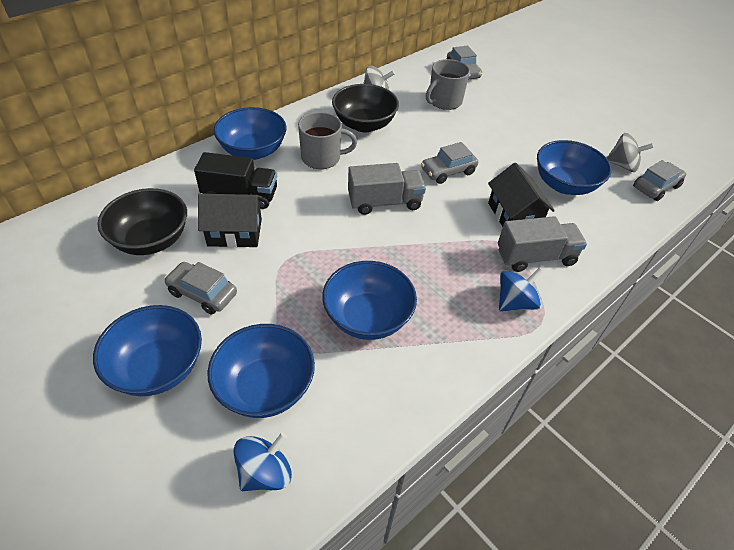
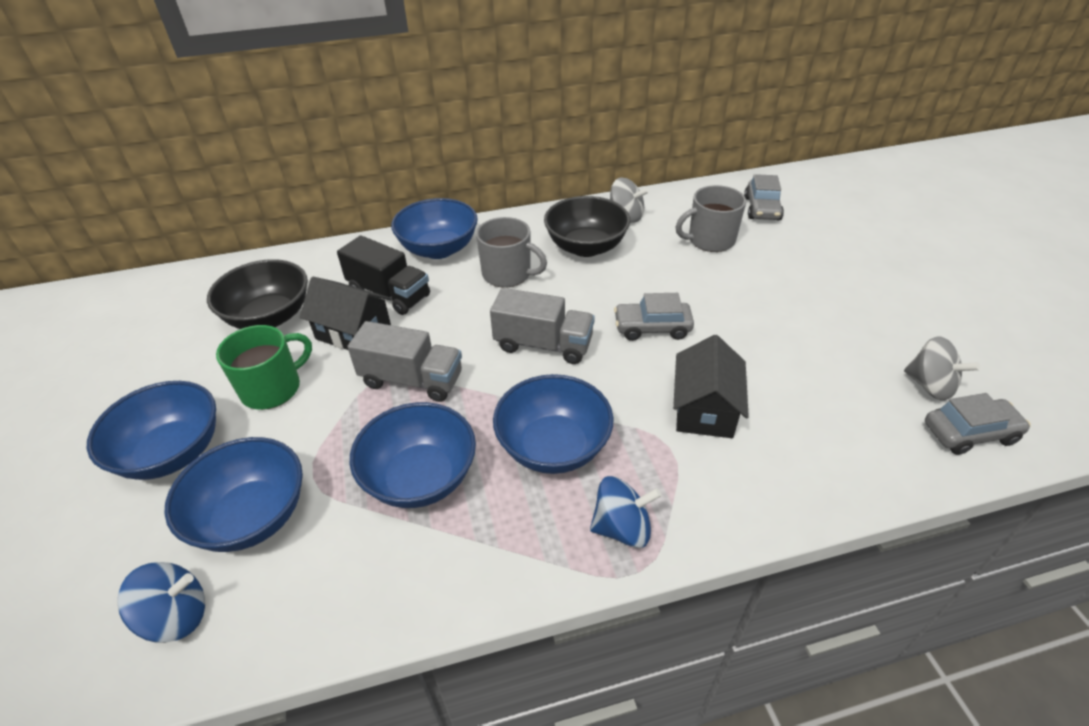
camera: 30 degrees right, 5 degrees down
grey car [164,262,237,314] -> green mug [216,325,312,410]
grey truck [498,216,587,272] -> grey truck moved to [348,321,462,402]
blue bowl [537,140,612,195] -> blue bowl moved to [493,374,614,474]

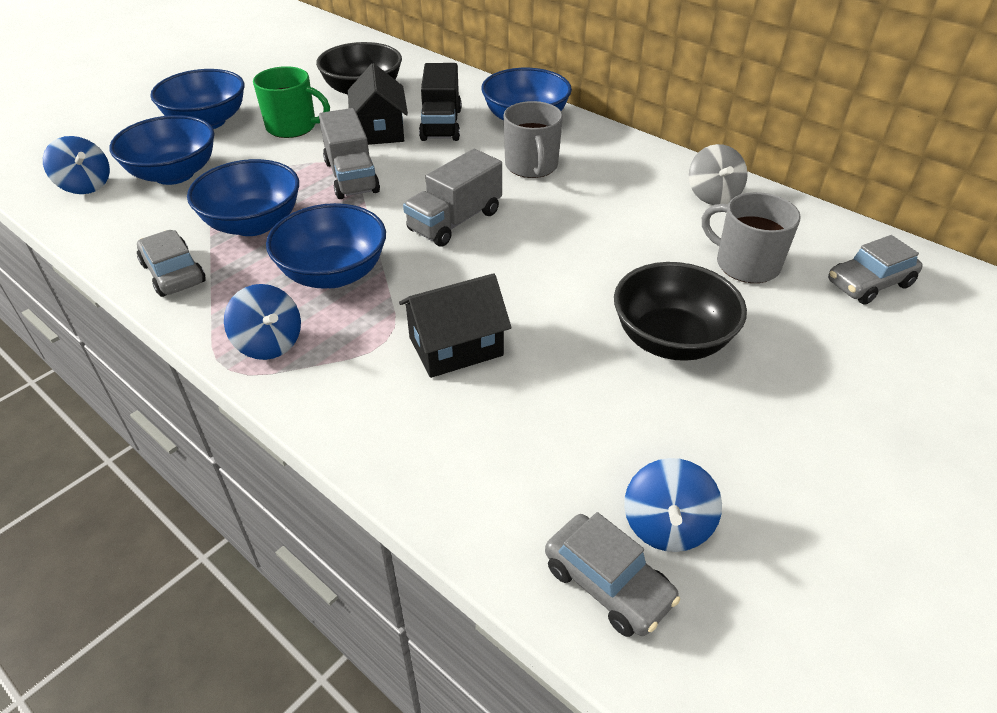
camera: 55 degrees right, 0 degrees up
grey truck [490,288,595,364] -> grey truck turned 60 degrees clockwise [403,149,502,247]
black bowl [544,196,630,257] -> black bowl moved to [614,262,747,361]
grey car [614,293,694,341] -> grey car moved to [137,230,206,297]
grey spinning top [904,336,980,401] -> blue spinning top [624,458,722,552]

